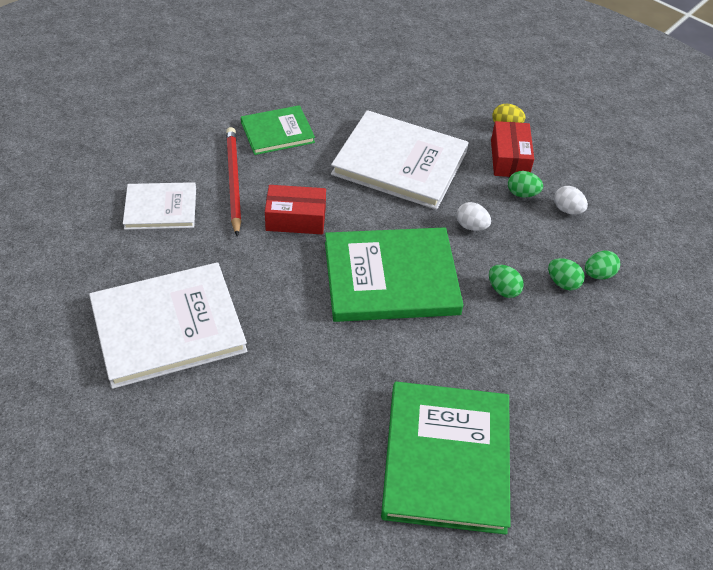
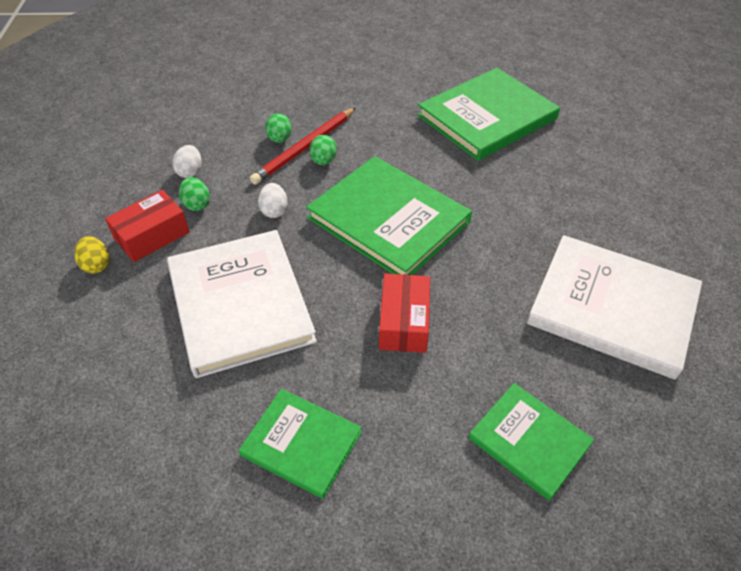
camera: 130 degrees left, 0 degrees up
white book [123,182,196,230] -> green book [469,383,594,501]
red pencil [226,127,241,236] -> red pencil moved to [250,107,356,185]
red box [265,185,326,234] -> red box turned 45 degrees clockwise [379,274,430,353]
green egg [585,251,620,280] -> none

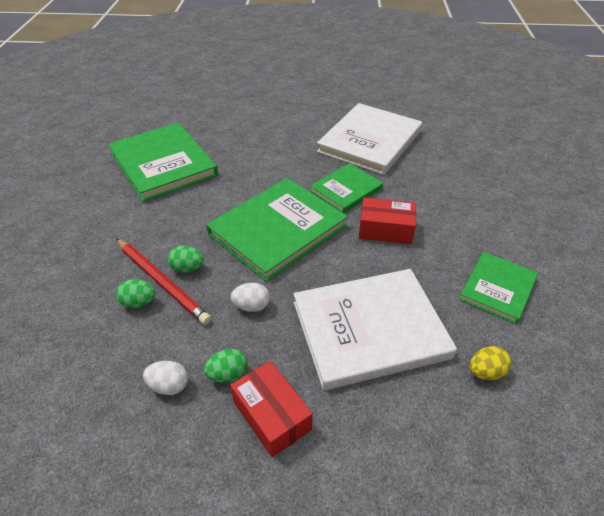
camera: 85 degrees left, 5 degrees down
yellow egg [74,236,109,274] -> yellow egg moved to [470,346,511,380]
green book [469,383,594,501] -> green book moved to [310,163,383,213]

